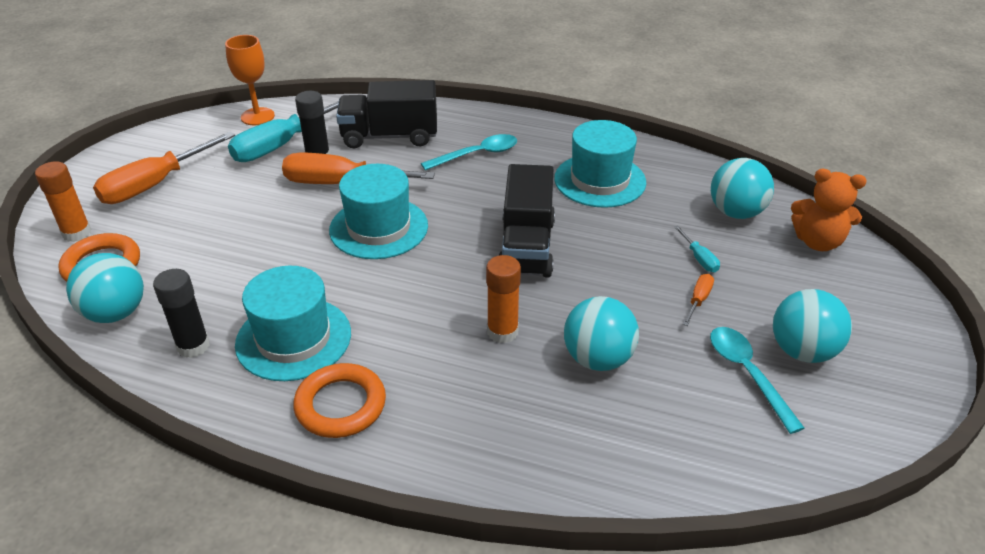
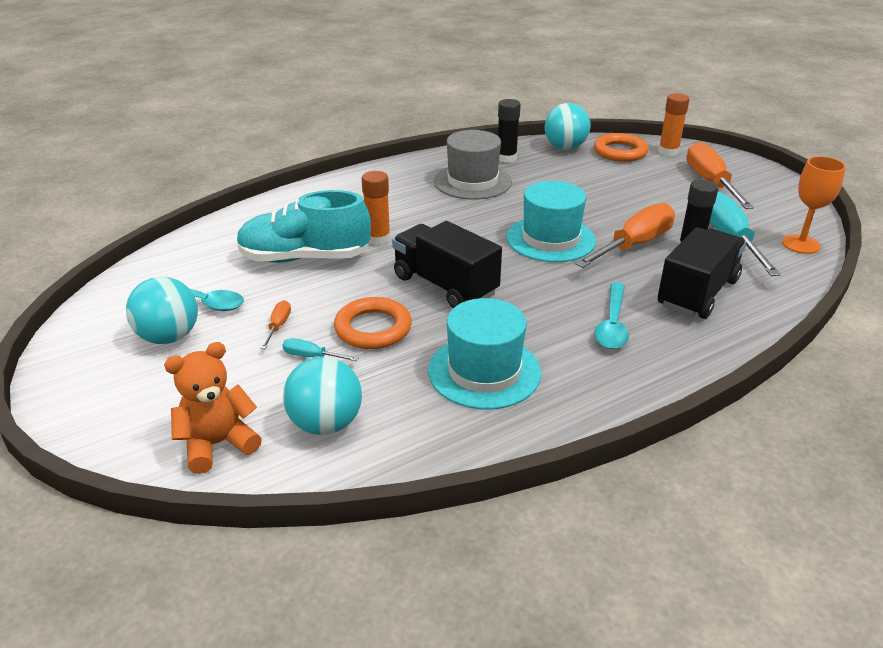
camera: 130 degrees right, 5 degrees down
turquoise hat [235,266,351,381] -> grey hat [434,130,512,200]
orange ring [293,363,386,438] -> orange ring moved to [334,297,412,349]
turquoise ball [564,296,639,371] -> turquoise shoe [237,190,371,263]
orange screwdriver [683,274,714,326] -> orange screwdriver turned 150 degrees counterclockwise [260,300,291,349]

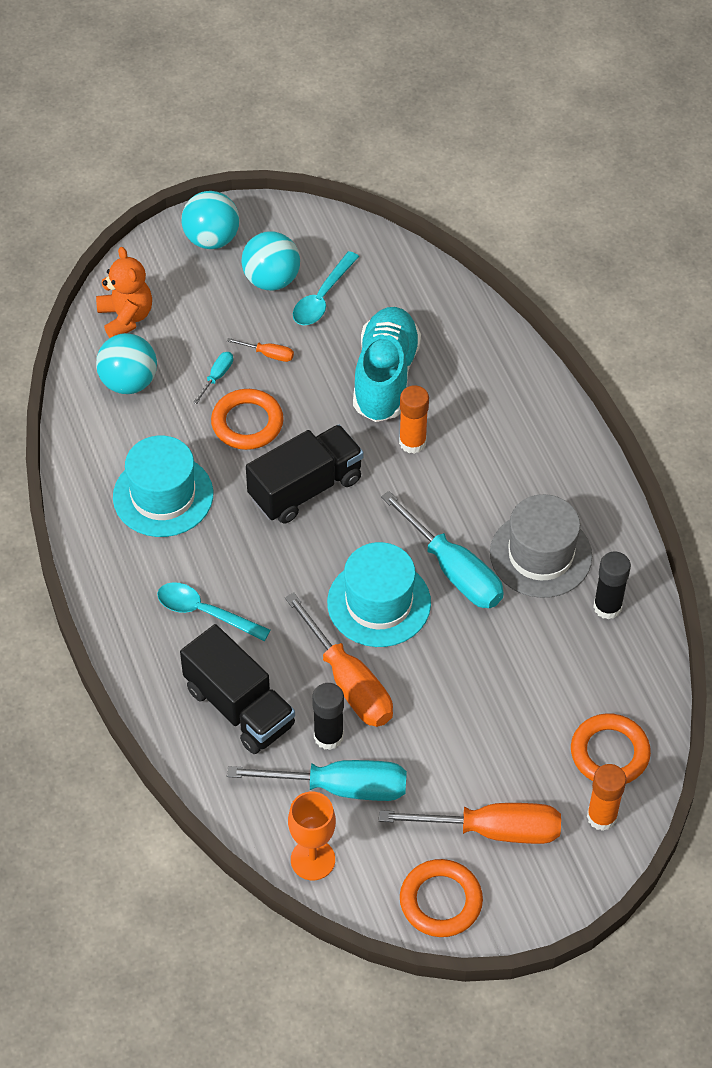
camera: 100 degrees right, 20 degrees up
turquoise ball [545,103,591,150] -> turquoise ball moved to [182,191,239,249]
none -> turquoise screwdriver [381,491,504,608]
none -> orange ring [400,859,483,937]

